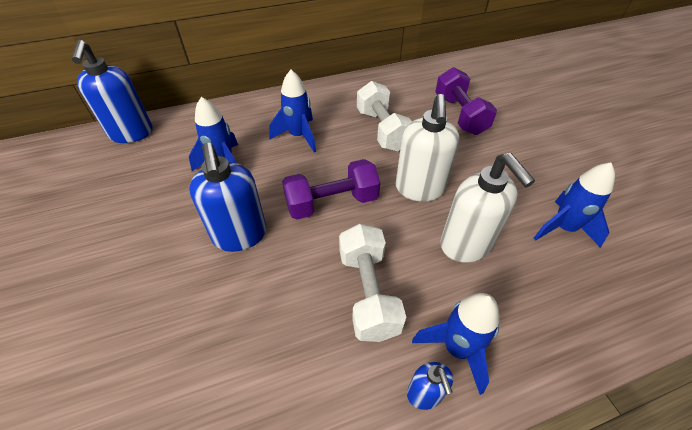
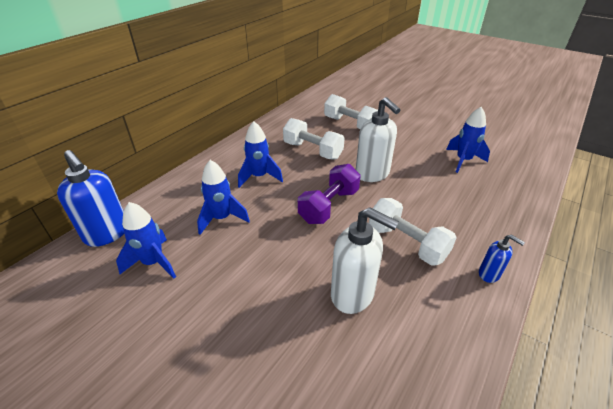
camera: 35 degrees left, 10 degrees down
blue soap dispenser [189,143,266,252] -> none
blue rocket [412,293,500,395] -> blue rocket moved to [116,202,176,278]
purple dumbbell [435,67,497,135] -> white dumbbell [324,94,378,129]
white soap dispenser [440,153,535,263] -> white soap dispenser moved to [331,207,399,314]

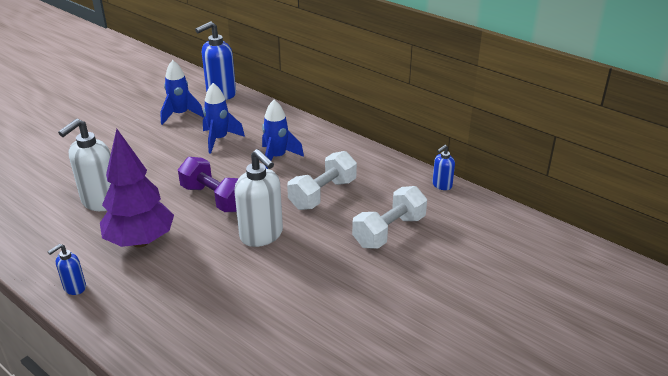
camera: 95 degrees right, 5 degrees down
white soap dispenser [356,97,400,182] -> white soap dispenser turned 105 degrees counterclockwise [234,149,283,247]
white dumbbell [369,198,457,266] -> purple tree [100,129,174,247]
blue rocket [446,107,490,173] -> none
none -> blue soap dispenser [432,145,455,190]

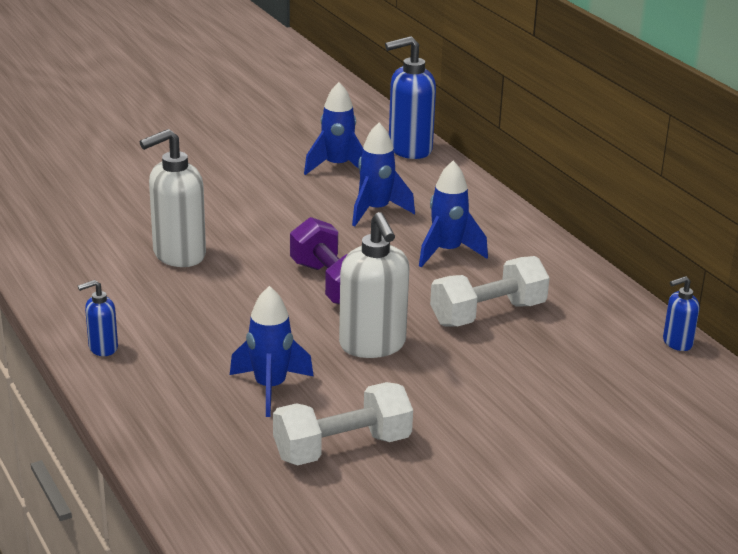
camera: 20 degrees right, 5 degrees down
purple tree [100,129,174,247] -> none
white dumbbell [352,186,427,249] -> white dumbbell moved to [273,382,413,466]
none -> blue rocket [230,286,314,417]

